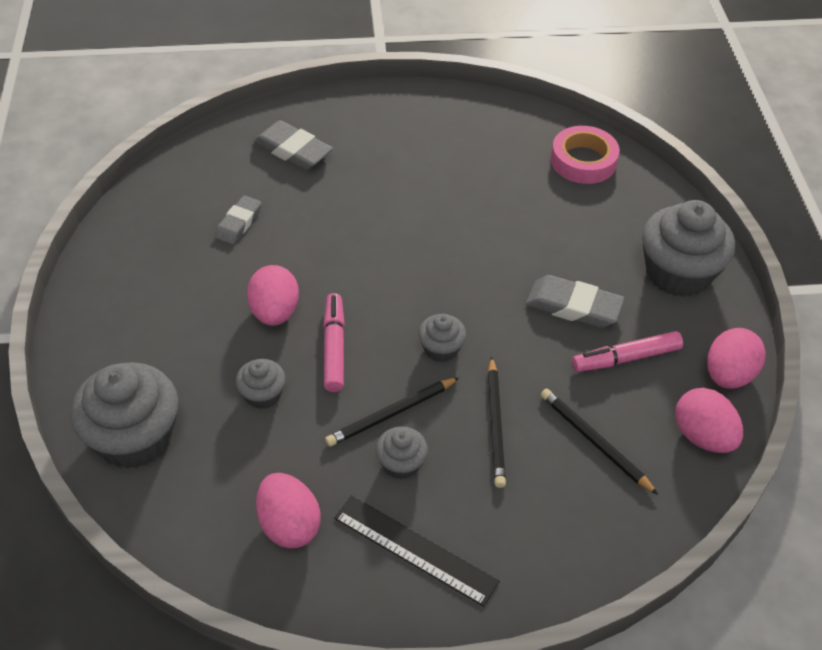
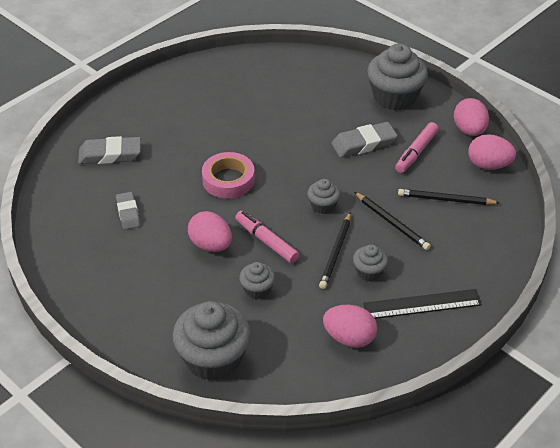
camera: 40 degrees left, 5 degrees down
pink tape [551,126,620,184] -> pink tape moved to [202,152,255,199]

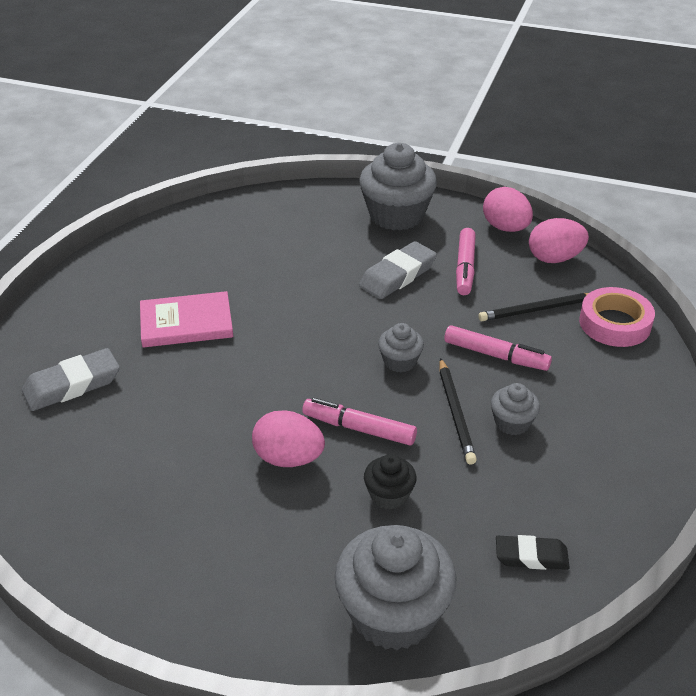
camera: 25 degrees left, 5 degrees down
grey eraser [116,192,140,230] -> none
pink tape [202,152,255,199] -> pink tape moved to [579,287,655,347]
grey cupcake [239,262,275,299] -> black cupcake [364,454,417,510]
pink egg [323,305,377,348] -> none
black pencil [354,192,431,250] -> pink marker [444,325,552,371]
black ruler [363,289,482,319] -> none
none -> pink book [140,291,233,348]
none -> black eraser [496,535,570,570]

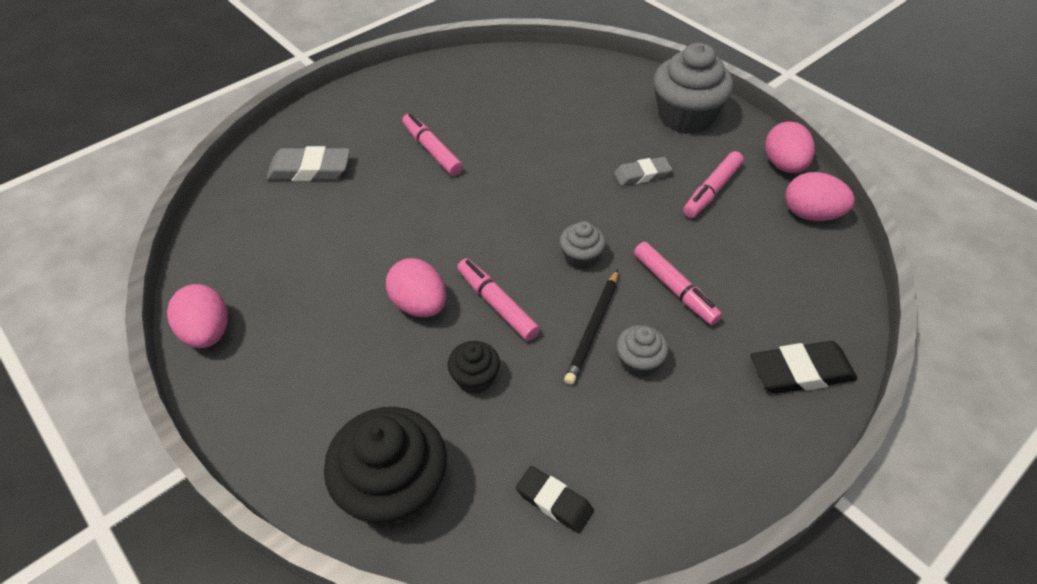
camera: 30 degrees right, 10 degrees up
pink book [140,291,233,348] -> pink marker [402,113,463,176]
grey cupcake [335,525,456,650] -> black cupcake [324,407,447,529]
grey eraser [359,241,437,299] -> grey eraser [614,157,672,186], size x0.66
black pencil [478,293,589,321] -> none
pink tape [579,287,655,347] -> none
none -> pink egg [167,284,228,348]
none -> black eraser [751,341,857,394]

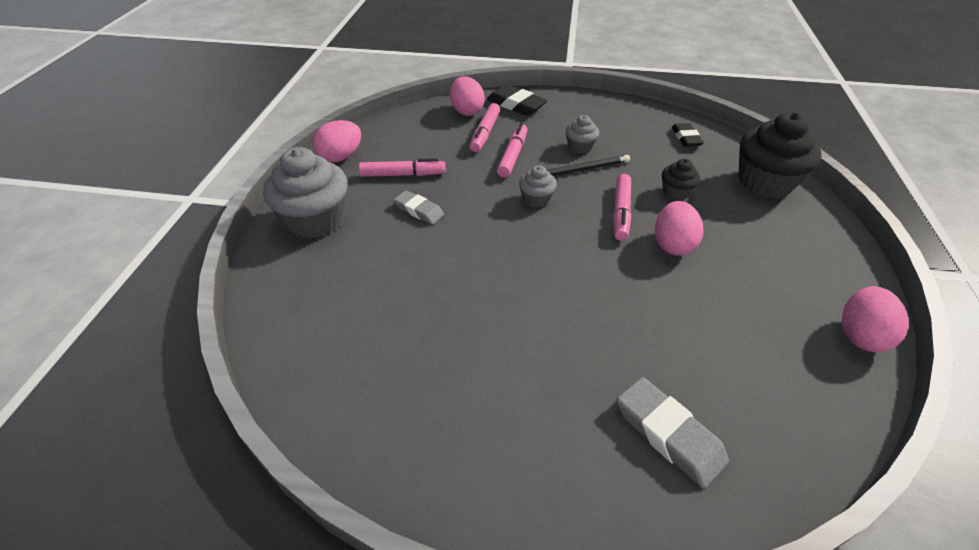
camera: 130 degrees left, 5 degrees down
pink marker [402,113,463,176] -> pink marker moved to [470,103,500,152]
pink egg [785,172,855,221] -> pink egg moved to [450,77,485,116]

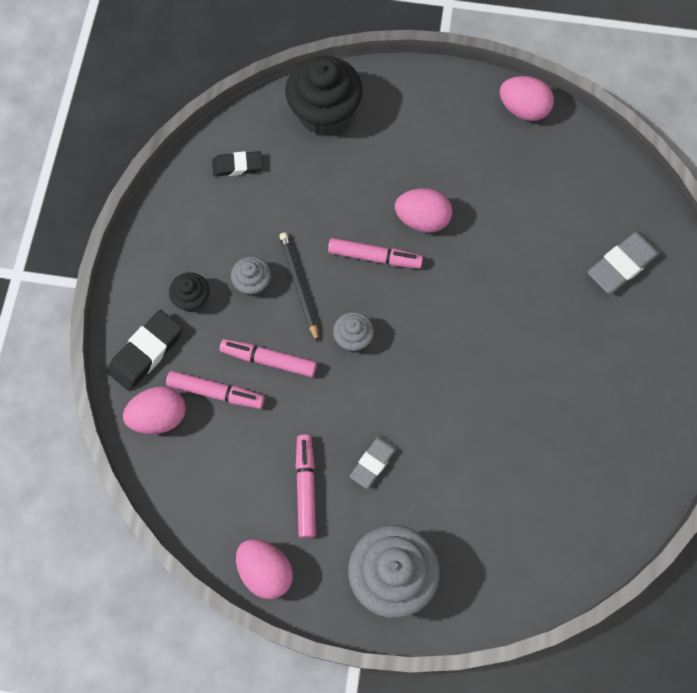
camera: 90 degrees left, 25 degrees up
black cupcake [662,159,700,200] -> black cupcake moved to [169,272,209,312]

